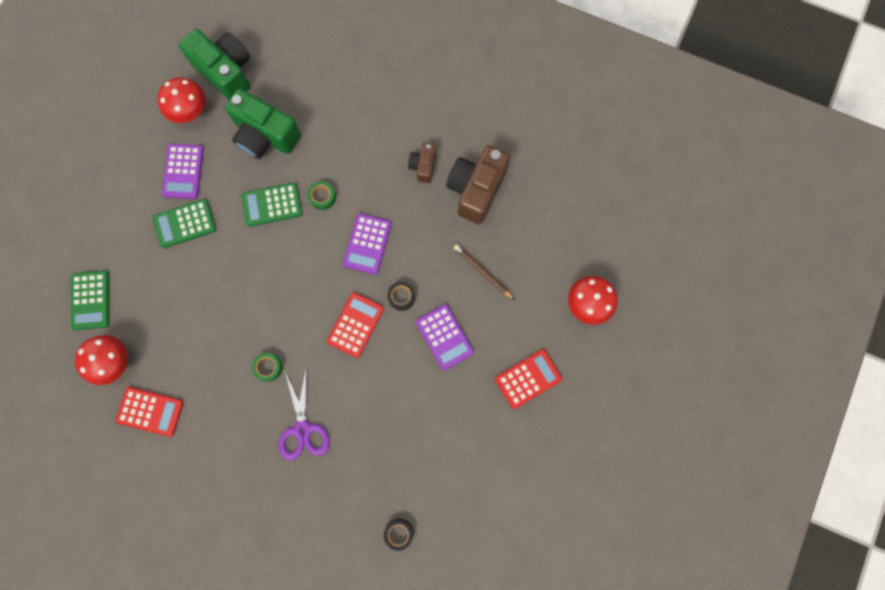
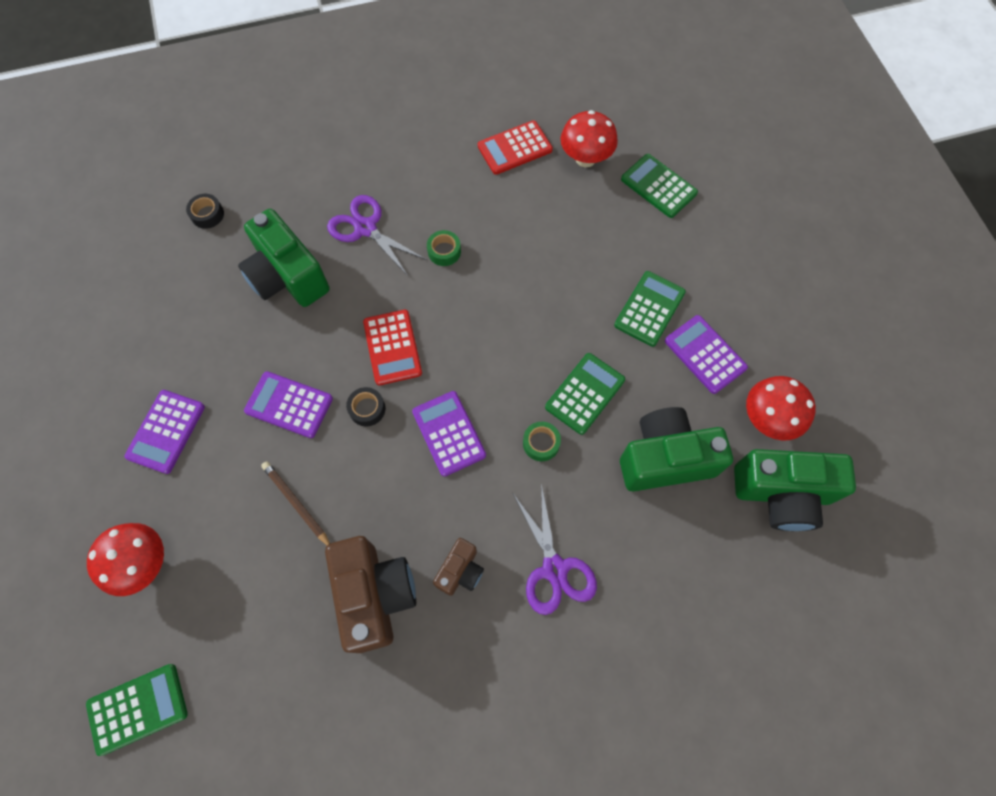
camera: 140 degrees right, 10 degrees down
brown camera [408,143,436,183] -> brown camera turned 60 degrees clockwise [433,538,484,596]
brown pencil [454,244,515,300] -> brown pencil turned 135 degrees counterclockwise [261,461,330,545]
red calculator [495,349,562,409] -> purple calculator [125,390,205,474]
none -> green calculator [86,664,188,756]
none -> green camera [238,209,330,307]
none -> purple scissors [512,484,597,615]

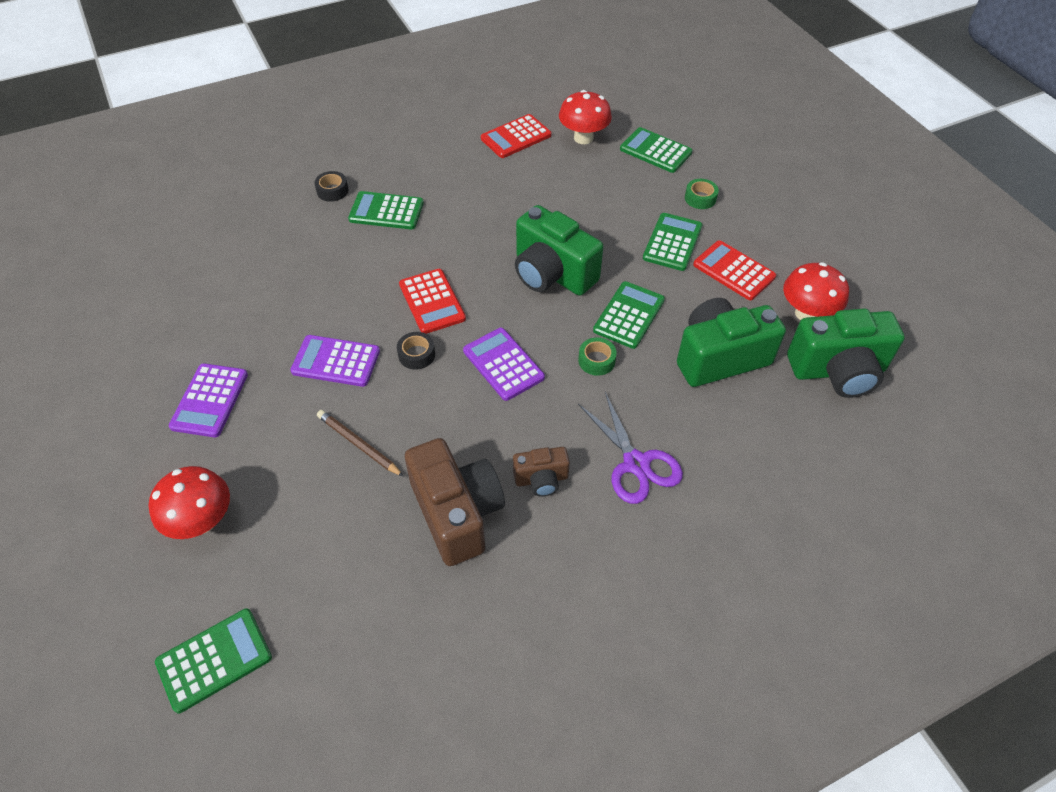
camera: 10 degrees left, 15 degrees down
black tape [186,194,224,229] -> black tape moved to [314,171,349,202]
green camera [238,209,330,307] -> green camera moved to [515,205,604,296]
purple scissors [327,195,427,276] -> green calculator [348,191,424,229]
green tape [427,230,461,266] -> green tape moved to [685,179,719,209]
brown camera [433,538,484,596] -> brown camera turned 60 degrees clockwise [513,447,570,497]
purple calculator [665,315,748,394] -> red calculator [693,240,776,300]

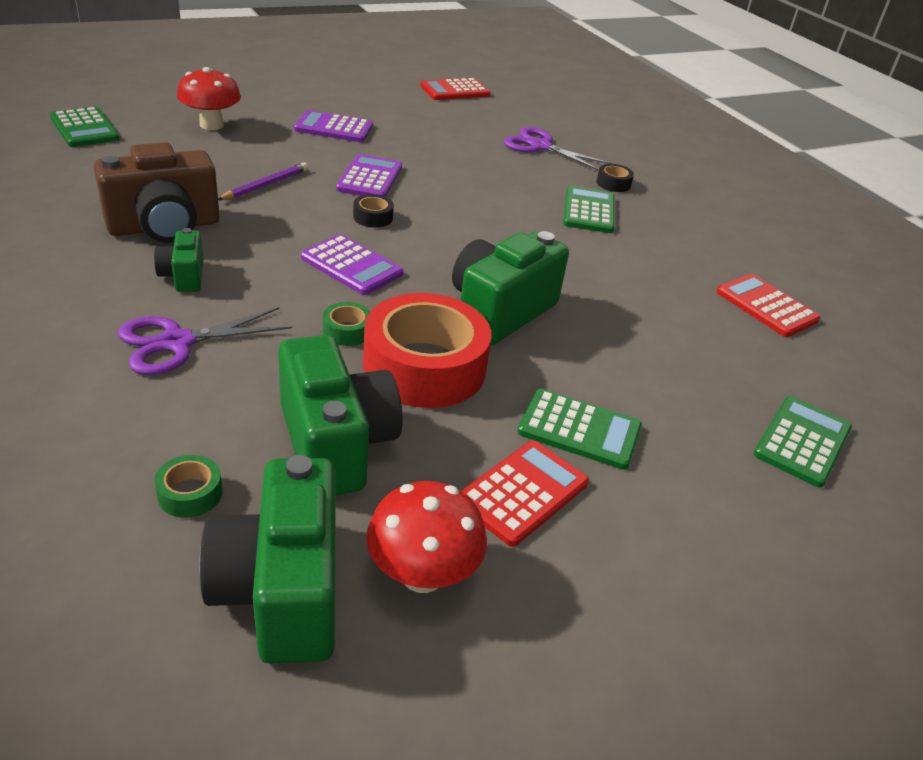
camera: 85 degrees right, 15 degrees down
brown pencil [317,410,404,477] -> purple pencil [218,162,308,200]
red calculator [399,269,466,334] -> red calculator moved to [420,78,490,100]
purple calculator [463,328,545,401] -> purple calculator turned 75 degrees clockwise [301,234,403,295]
brown camera [513,447,570,497] -> green camera [154,228,203,292]
red mushroom [559,90,612,144] -> none
green calculator [593,281,665,349] -> red tape [363,293,491,408]
green tape [685,179,719,209] -> green tape moved to [154,455,222,518]
none -> purple scissors [504,127,611,171]

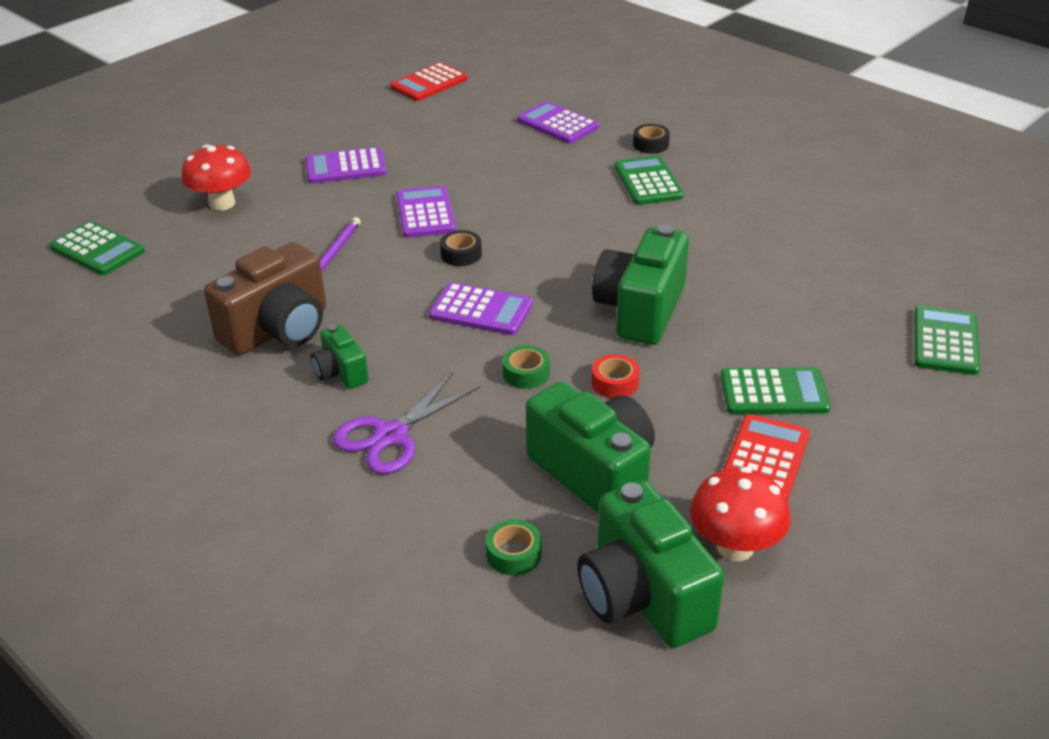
camera: 15 degrees left, 0 degrees up
red tape [363,293,491,408] -> red tape [592,354,640,398], size x0.41
purple scissors [504,127,611,171] -> purple calculator [517,101,599,144]
red calculator [716,274,821,337] -> none

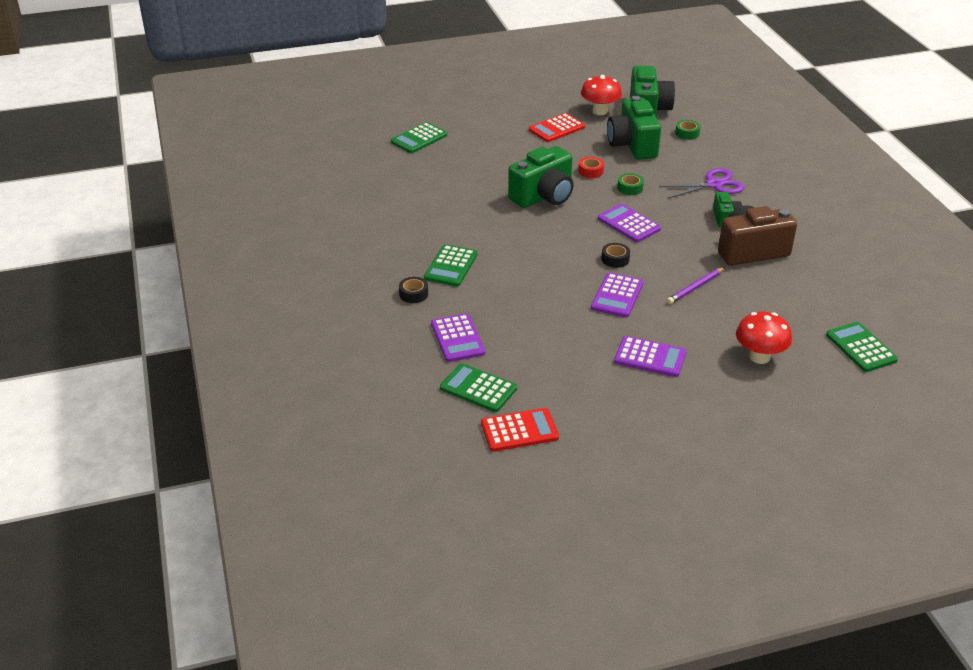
camera: 150 degrees left, 0 degrees up
green calculator [720,367,831,414] -> green calculator moved to [440,363,517,412]

